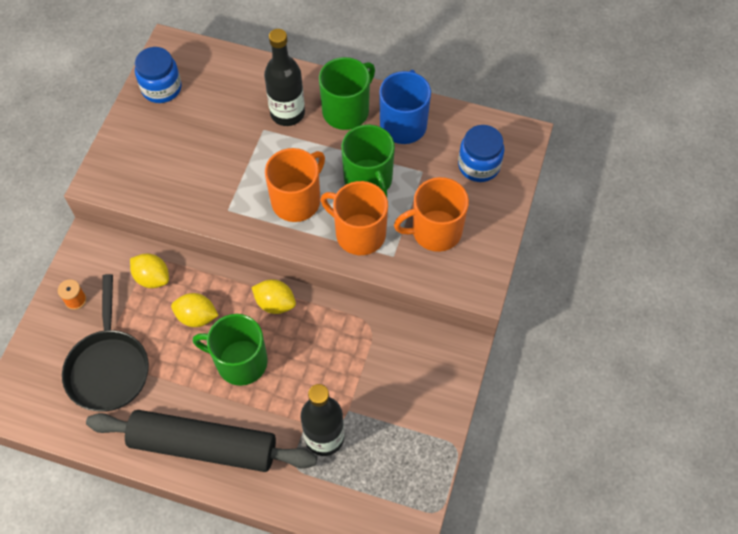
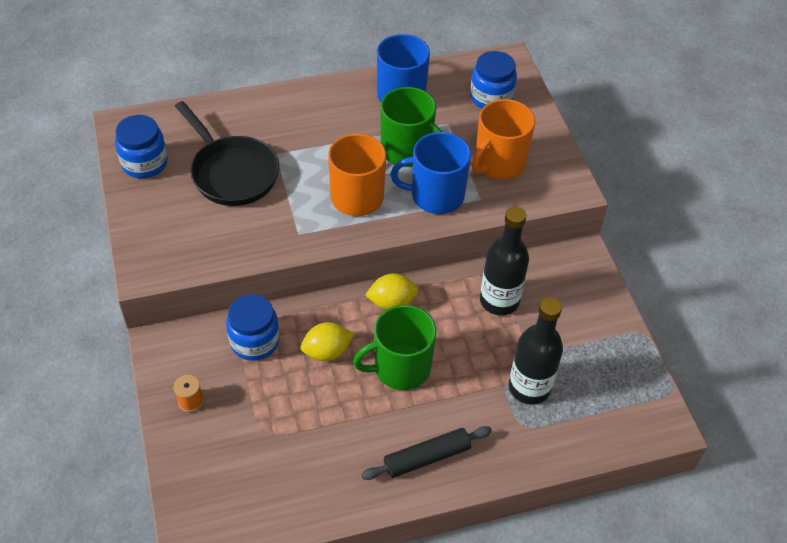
camera: 35 degrees left, 10 degrees down
black pan [62,274,149,411] -> black pan moved to [175,101,279,206]
black rolling pin [86,410,317,472] -> black rolling pin [361,426,492,480], size x0.53
yellow lemon [130,253,169,288] -> blue jar [226,294,280,361]
black bottle [264,29,305,126] -> black bottle moved to [480,207,529,316]
green mug [319,57,375,130] -> none
orange mug [320,181,388,255] -> blue mug [391,132,471,214]

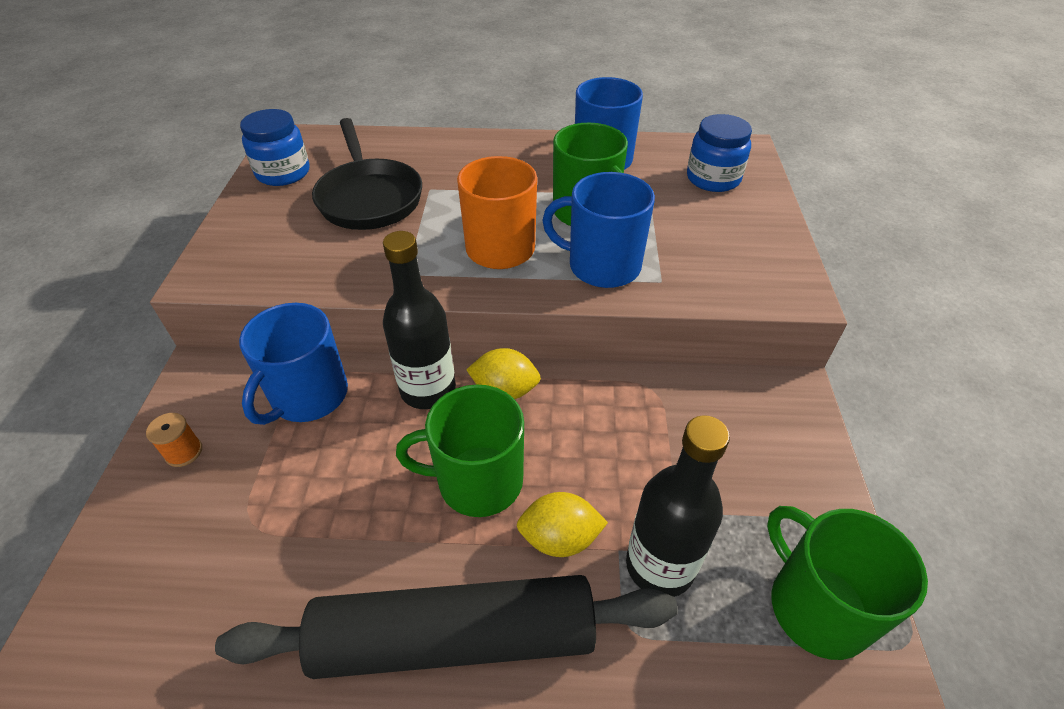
camera: 20 degrees right, 5 degrees down
blue jar [226,294,280,361] -> blue mug [239,303,348,425]
yellow lemon [301,322,354,361] -> yellow lemon moved to [517,492,608,557]
black rolling pin [361,426,492,480] -> black rolling pin [215,575,678,679], size x1.88
orange mug [472,99,535,179] -> none
black bottle [480,207,529,316] -> black bottle moved to [383,231,456,409]
none -> green mug [767,506,928,660]

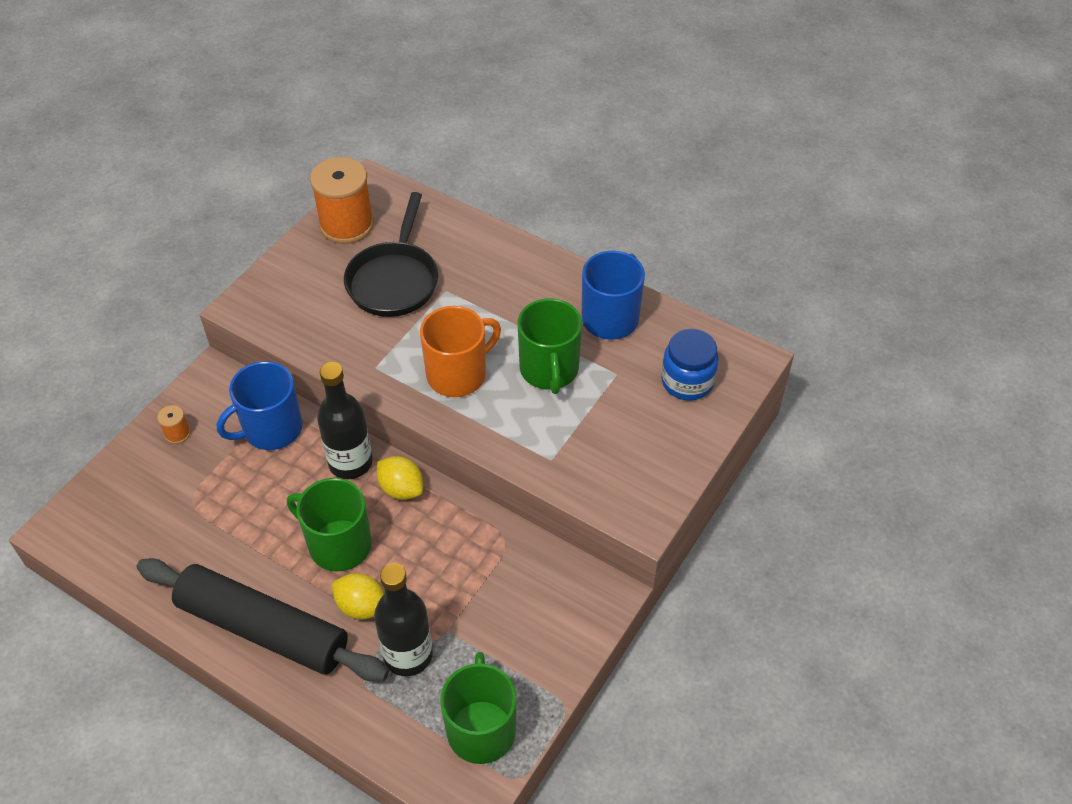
camera: 30 degrees right, 5 degrees up
blue jar [240,109,310,186] -> orange spool [310,157,374,244]
blue mug [542,172,655,288] -> none

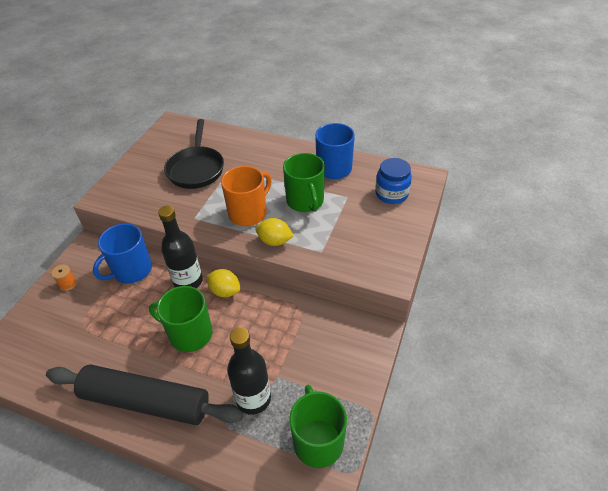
camera: 10 degrees left, 5 degrees down
orange spool [310,157,374,244] -> none
yellow lemon [332,573,384,619] -> yellow lemon moved to [255,218,294,246]

